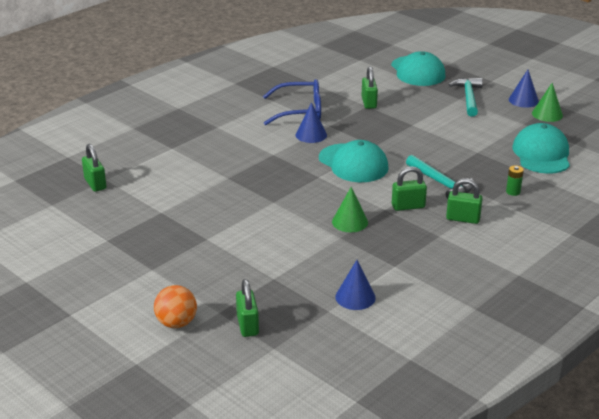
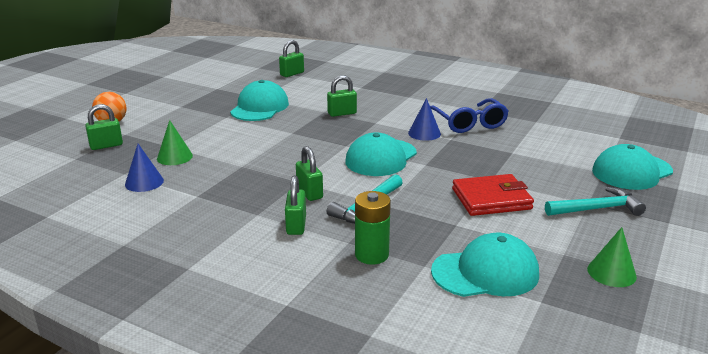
camera: 75 degrees right, 5 degrees down
green cone [332,187,368,232] -> green cone moved to [157,120,193,165]
green padlock [362,66,378,109] -> green padlock moved to [327,75,357,117]
green battery [506,165,524,196] -> green battery [355,191,391,265], size x1.84
blue cone [509,70,539,108] -> none
none -> turquoise cap [230,80,289,121]
none -> red wallet [452,174,534,216]

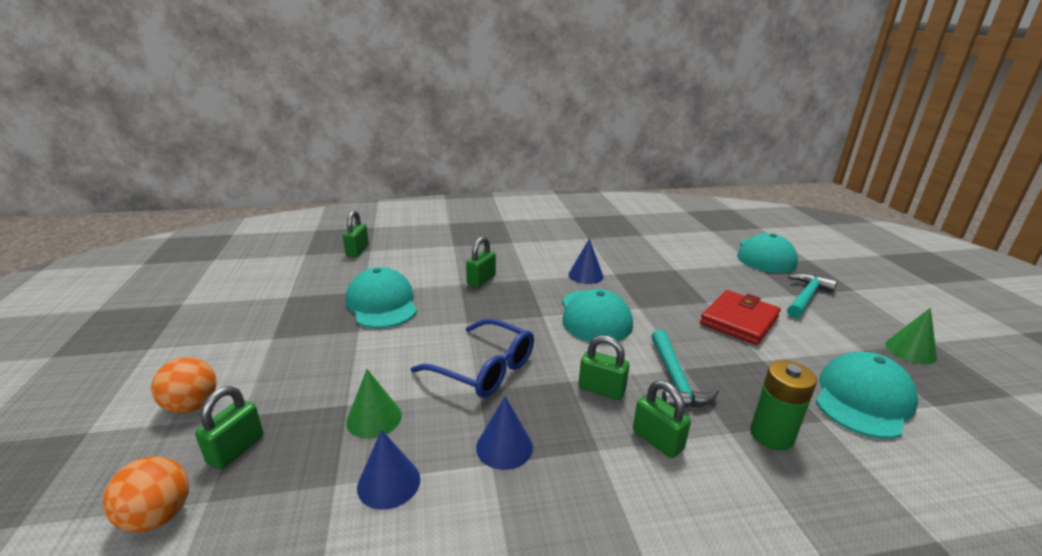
camera: 40 degrees left, 0 degrees up
blue glasses [430,98,509,133] -> blue glasses moved to [411,319,534,398]
none -> orange ball [103,456,189,532]
none -> blue cone [476,396,533,470]

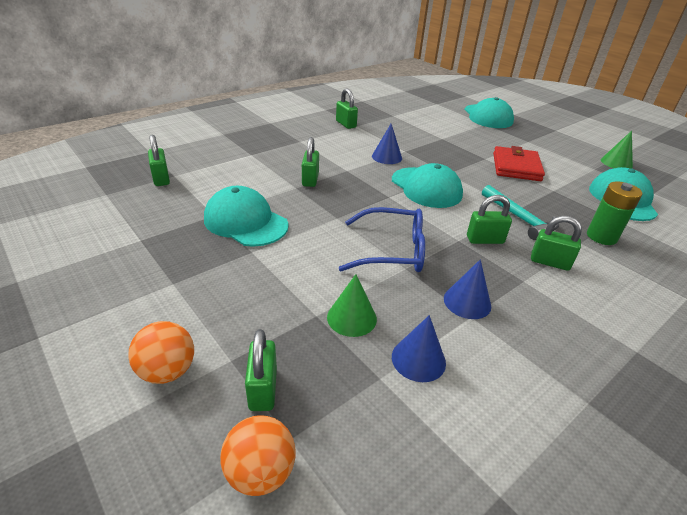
camera: 30 degrees left, 10 degrees up
turquoise hammer [787,273,838,318] -> none
none -> green padlock [336,88,358,129]

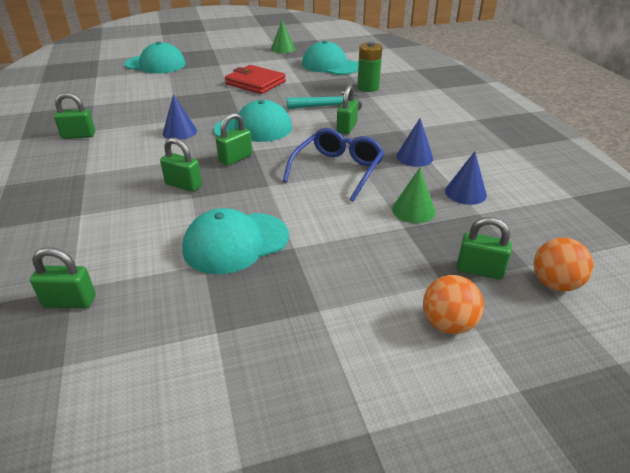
camera: 65 degrees left, 0 degrees up
green padlock [531,216,582,271] -> green padlock moved to [216,113,252,166]

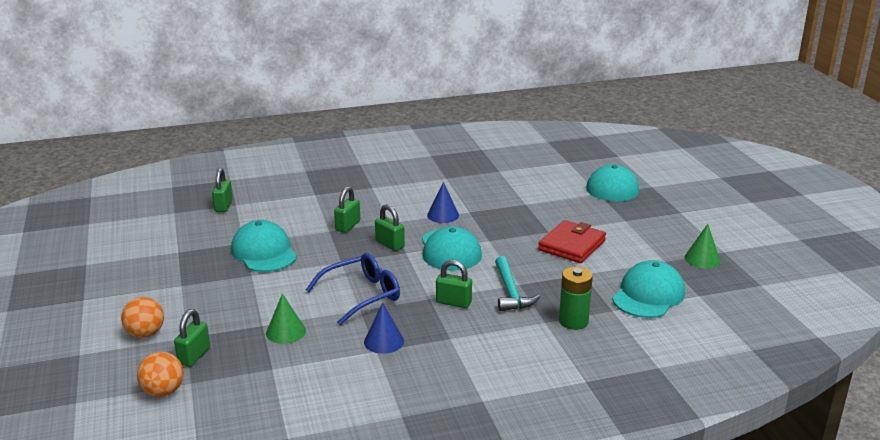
camera: 90 degrees right, 10 degrees down
green padlock [54,92,95,139] -> none
blue glasses [283,128,384,202] -> blue glasses turned 60 degrees counterclockwise [306,253,400,325]
blue cone [445,151,487,205] -> none

